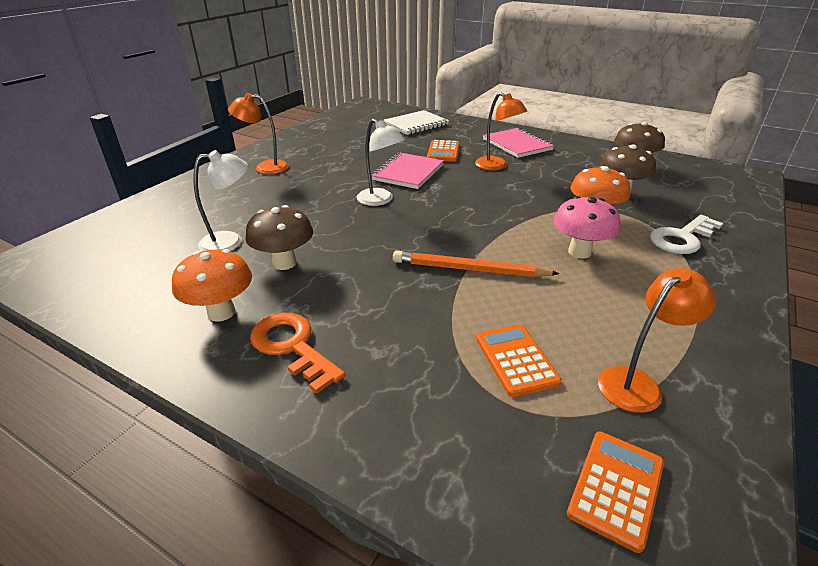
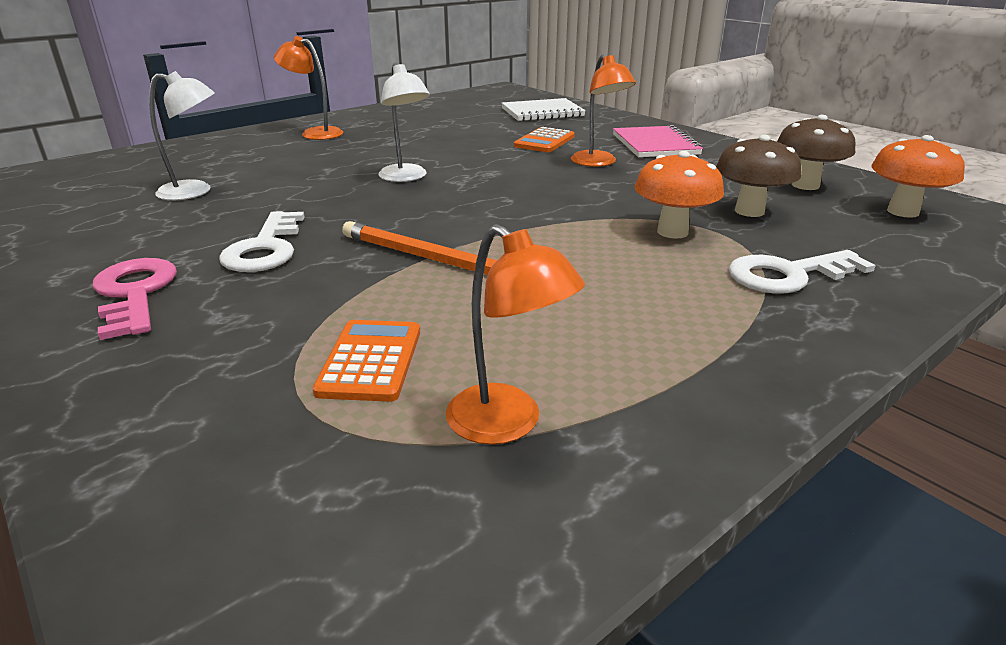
camera: 20 degrees right, 5 degrees down
orange mushroom [172,249,252,322] -> orange mushroom moved to [871,135,965,218]
brown mushroom [245,205,313,270] -> none
orange key [250,313,345,394] -> pink key [93,258,177,340]
pink notebook [371,153,444,189] -> none
pink mushroom [554,196,621,259] -> none
orange calculator [567,432,664,553] -> none
orange lamp [598,268,716,413] -> orange lamp turned 60 degrees clockwise [446,224,585,445]
none -> white key [219,211,305,272]

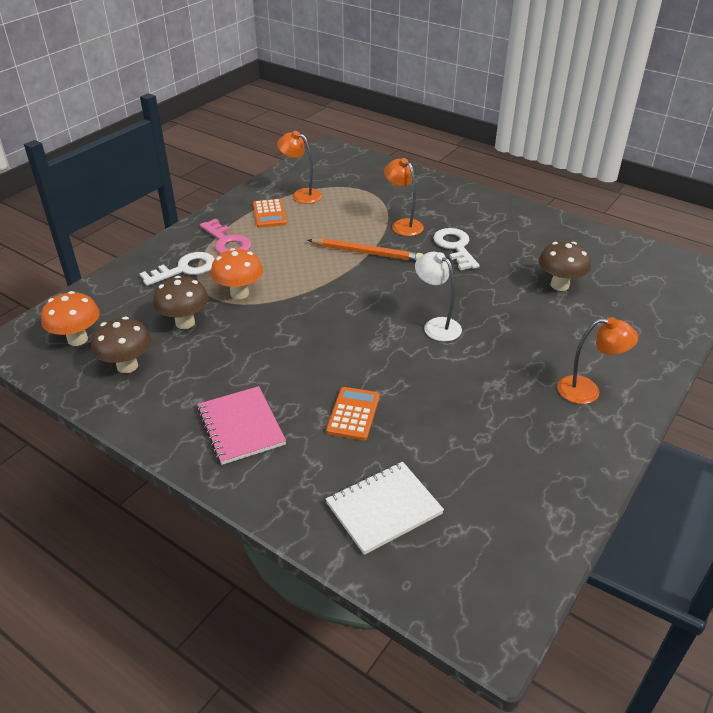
camera: 165 degrees right, 10 degrees up
pink key [93,258,177,340] -> pink key moved to [200,219,251,254]
white lamp [149,71,215,200] -> brown mushroom [539,242,591,291]
orange calculator [313,320,420,402] -> orange calculator moved to [253,199,287,228]
orange lamp [571,54,636,167] -> orange lamp moved to [384,158,424,236]

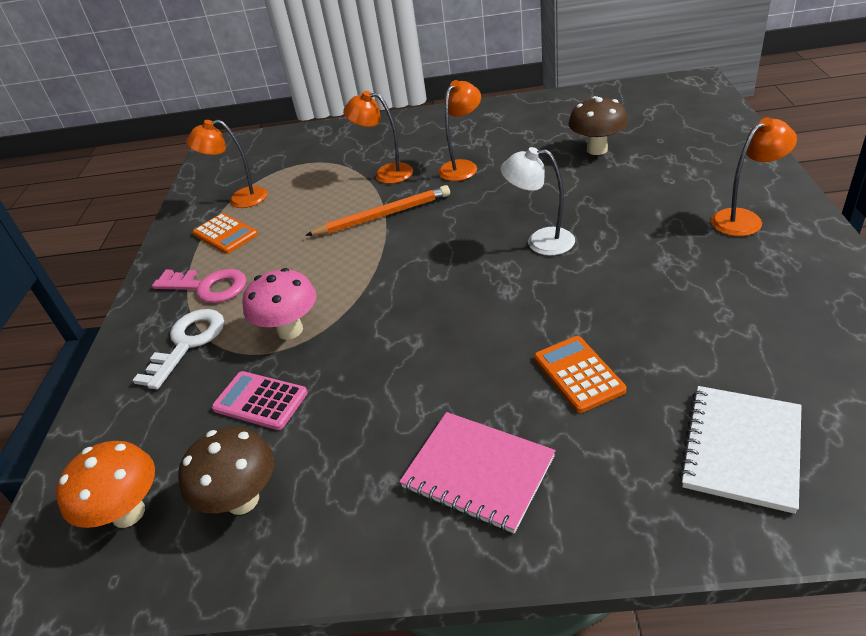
camera: 30 degrees left, 0 degrees up
brown mushroom [153,276,209,329] -> pink calculator [212,371,308,430]
orange mushroom [211,248,263,299] -> pink mushroom [243,268,317,340]
white key [433,228,479,270] -> orange lamp [438,80,481,181]

